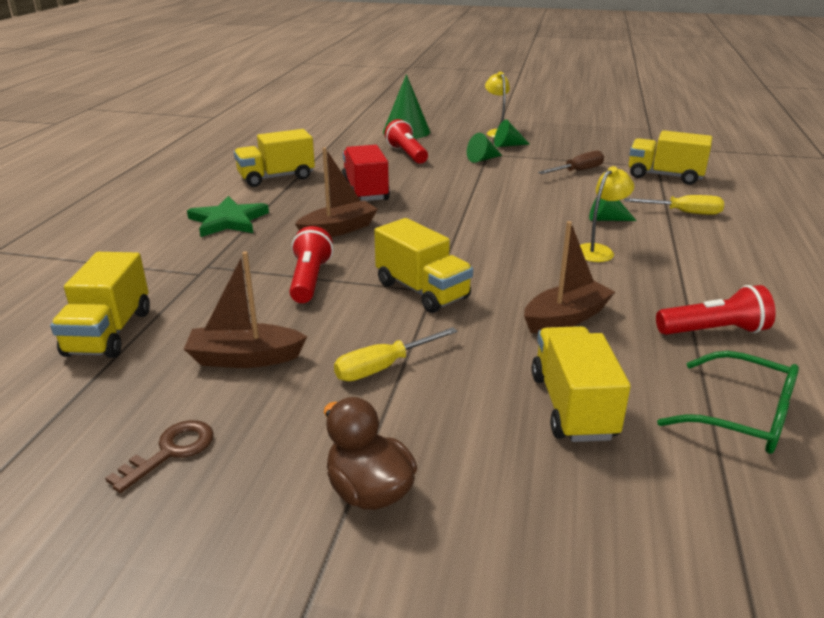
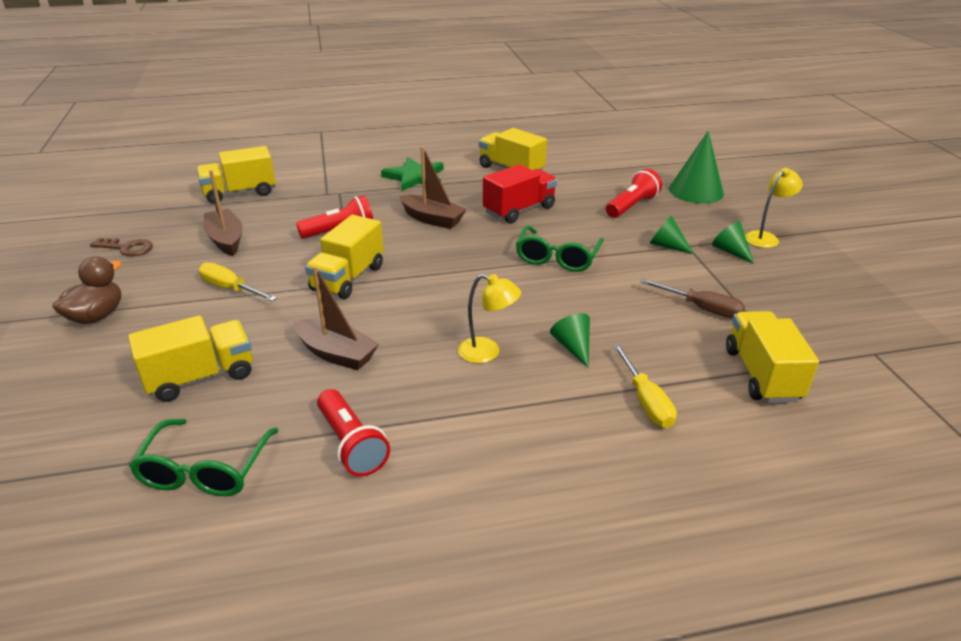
camera: 65 degrees right, 5 degrees up
none -> green glasses [516,226,604,272]

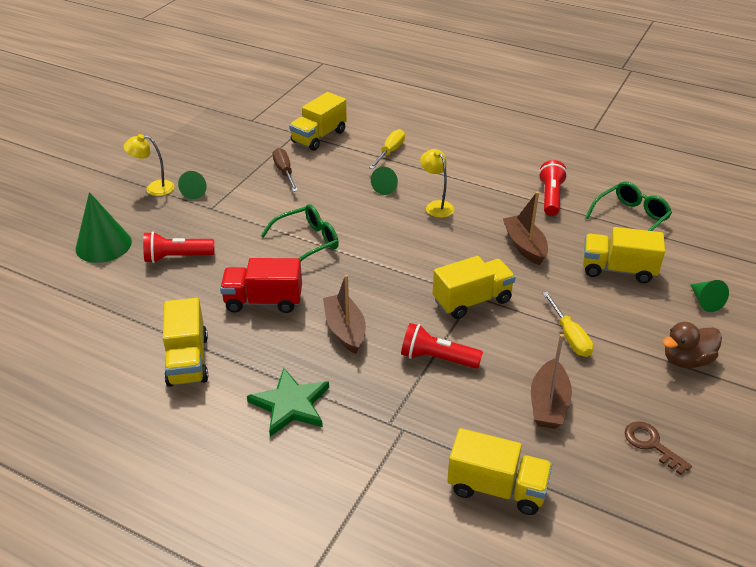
camera: 140 degrees left, 5 degrees up
green cone [650,216,694,254] -> green cone moved to [690,280,729,312]

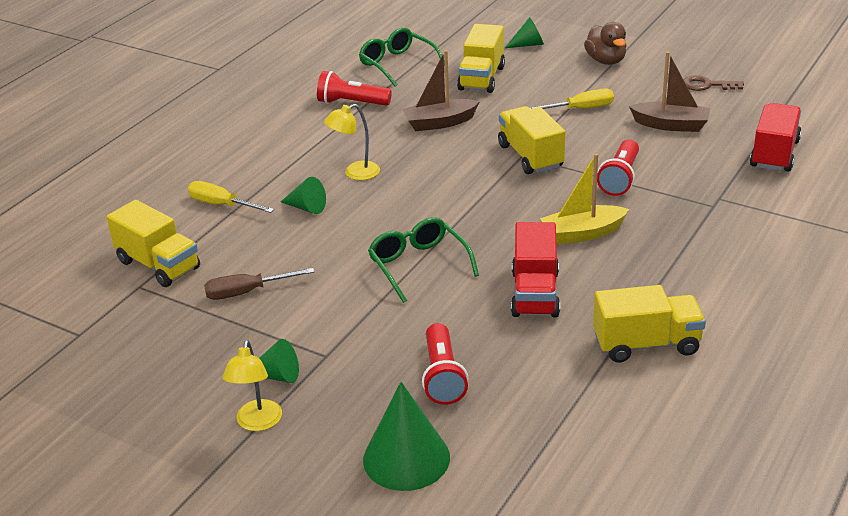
camera: 85 degrees left, 5 degrees down
green star [247,368,329,437] -> none
brown boat [323,274,366,354] -> yellow boat [540,154,629,245]
yellow truck [447,428,552,515] -> red truck [750,103,802,172]
brown key [625,421,692,475] -> brown key turned 45 degrees clockwise [684,75,744,91]

